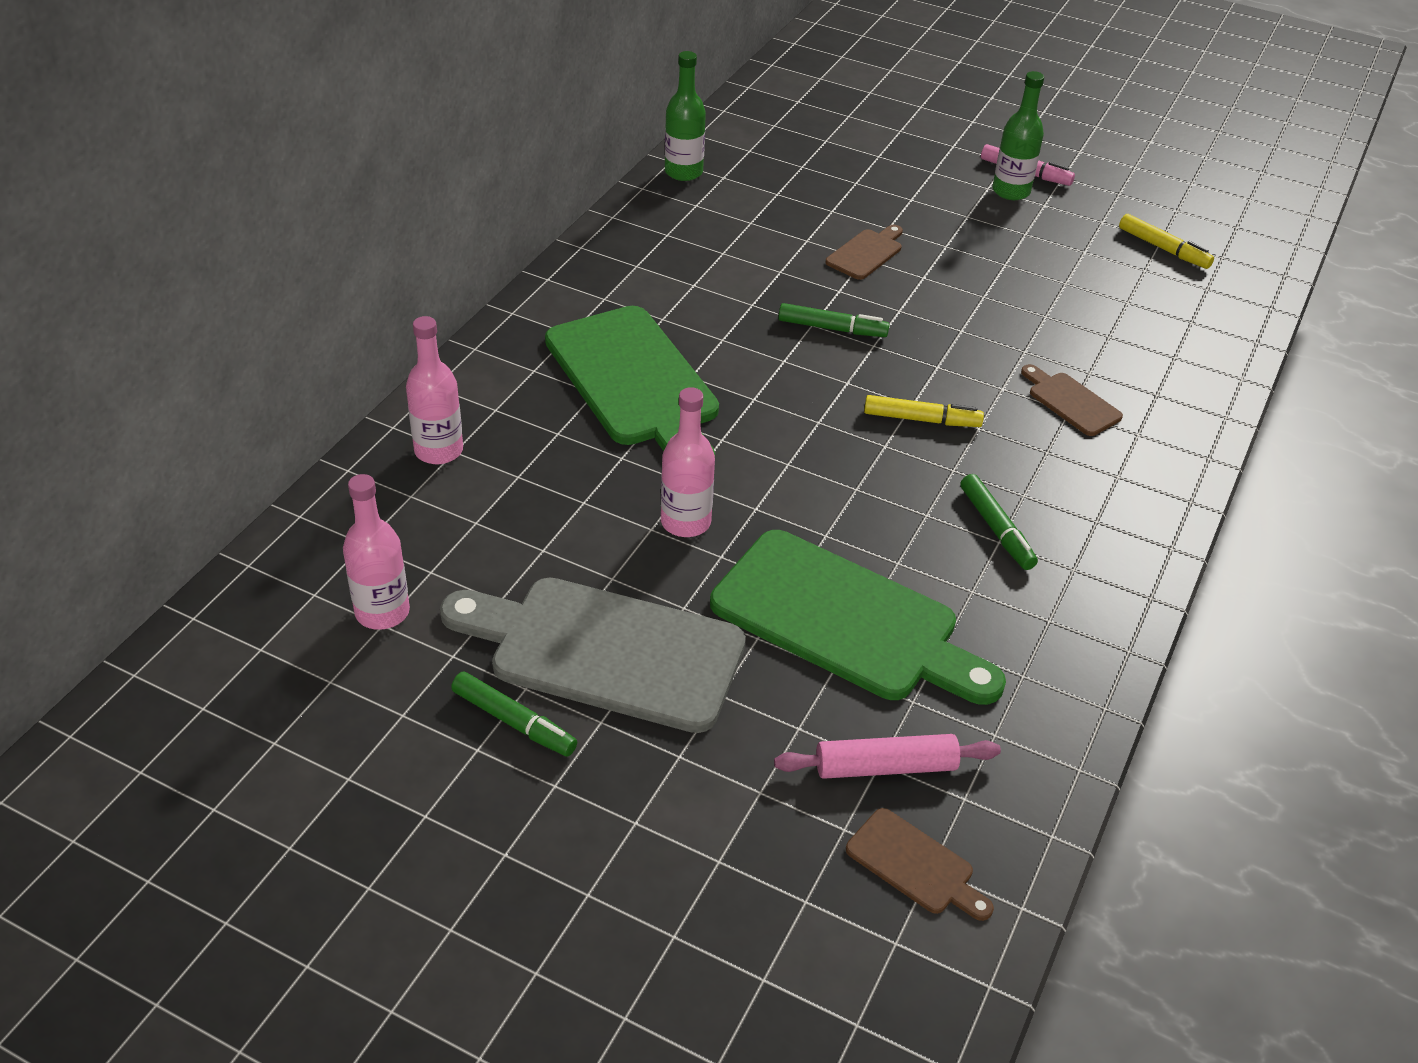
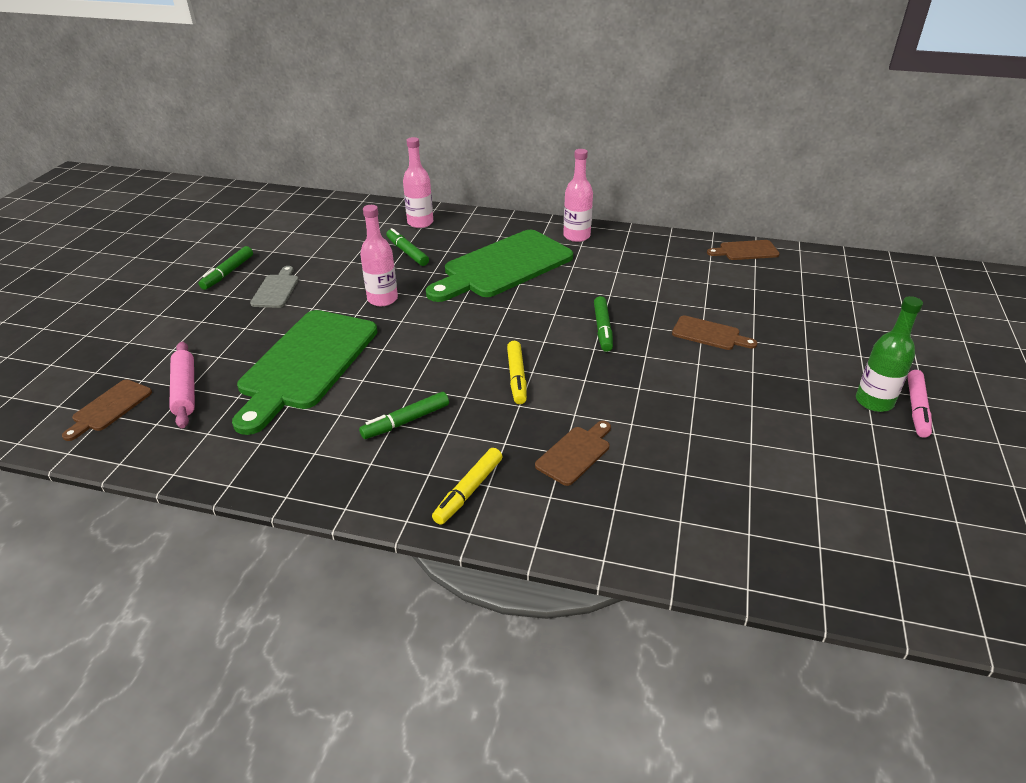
camera: 80 degrees right, 5 degrees down
pink bottle [343,474,410,630] -> pink bottle moved to [563,149,593,242]
grey cutting board [440,578,746,733] -> grey cutting board [250,266,299,308], size x0.45
green bottle [665,51,706,181] -> brown cutting board [707,240,780,260]
yellow marker [1119,214,1214,269] -> yellow marker moved to [432,448,503,525]
none -> green marker [386,228,429,266]

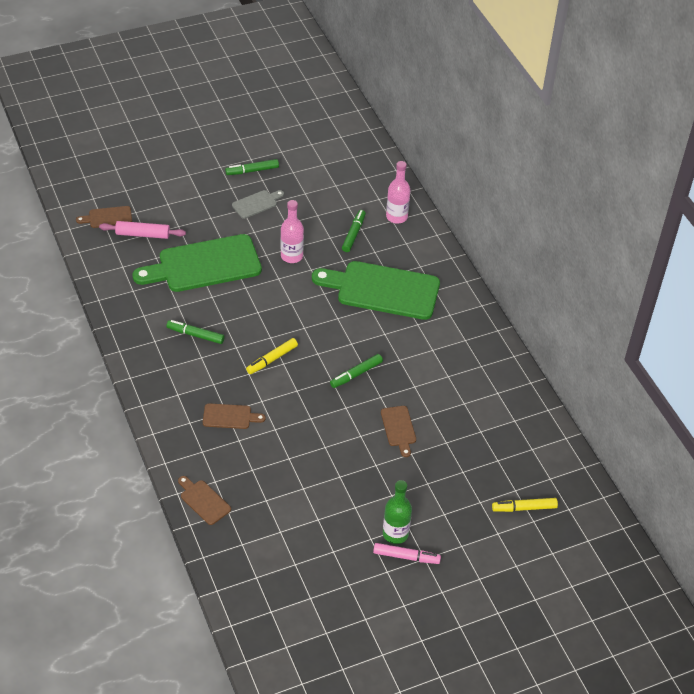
camera: 50 degrees right, 10 degrees up
pink rolling pin [169,341,195,429] -> pink rolling pin turned 60 degrees clockwise [99,221,186,239]
yellow marker [432,448,503,525] -> yellow marker moved to [492,498,558,512]
pink bottle [563,149,593,242] -> none
brown cutting board [707,240,780,260] -> brown cutting board moved to [178,476,231,525]
pink marker [907,370,932,438] -> pink marker turned 150 degrees counterclockwise [373,543,441,564]

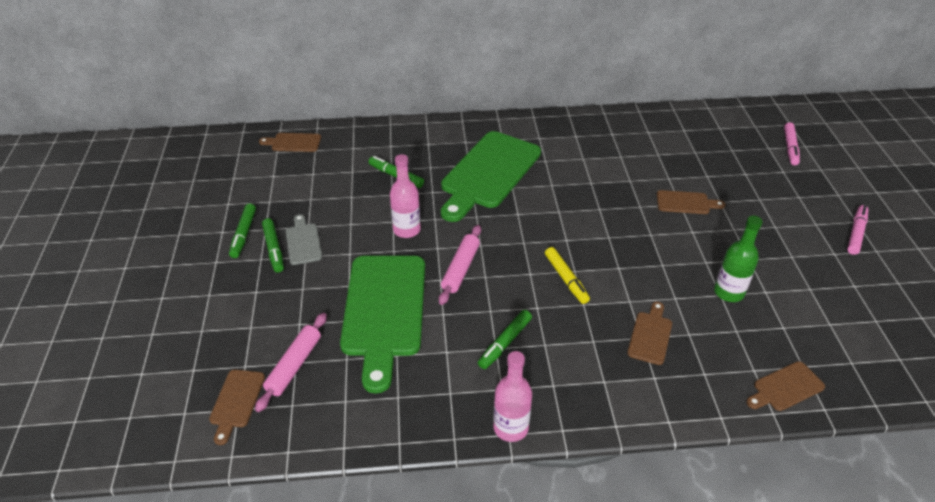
camera: 70 degrees left, 5 degrees down
green marker [330,354,383,388] -> green marker moved to [262,218,284,273]
green bottle [383,480,412,544] -> green bottle moved to [714,216,763,302]
pink bottle [386,161,410,224] -> pink bottle moved to [493,351,532,442]
yellow marker [492,498,558,512] -> pink marker [784,122,800,165]
none -> brown cutting board [259,133,321,152]
none -> pink rolling pin [439,225,481,305]

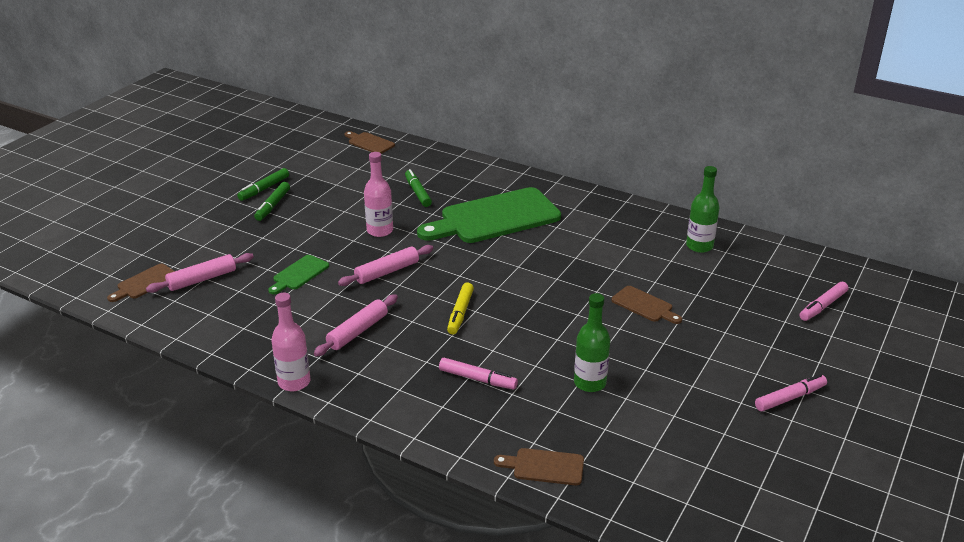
camera: 35 degrees right, 10 degrees down
grey cutting board [285,214,322,265] -> none
green cutting board [340,256,425,393] -> green cutting board [268,255,329,294], size x0.45
green marker [478,310,532,369] -> pink rolling pin [314,294,398,356]
brown cutting board [627,302,672,365] -> pink marker [439,358,518,389]
none -> green bottle [686,166,719,253]

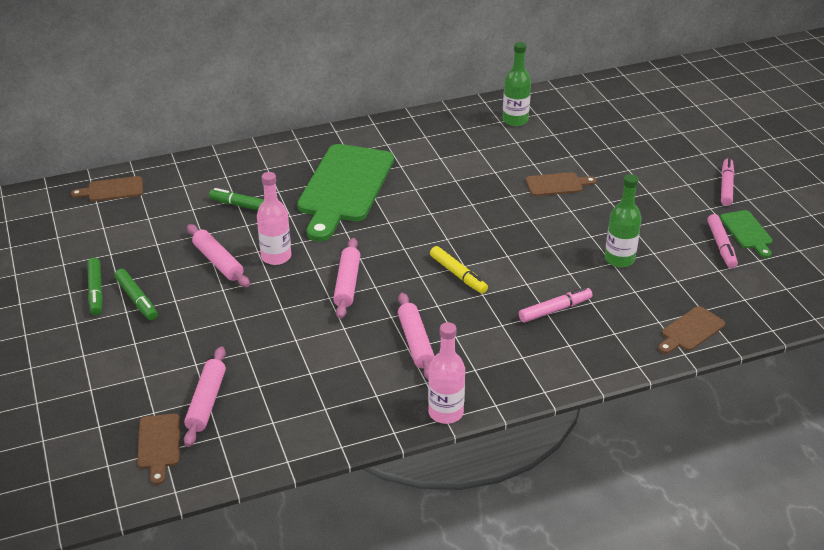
camera: 50 degrees left, 5 degrees up
green cutting board [268,255,329,294] -> green cutting board moved to [720,210,773,258]
pink marker [799,282,848,321] -> pink marker moved to [707,214,738,268]
none -> pink rolling pin [187,224,250,287]

